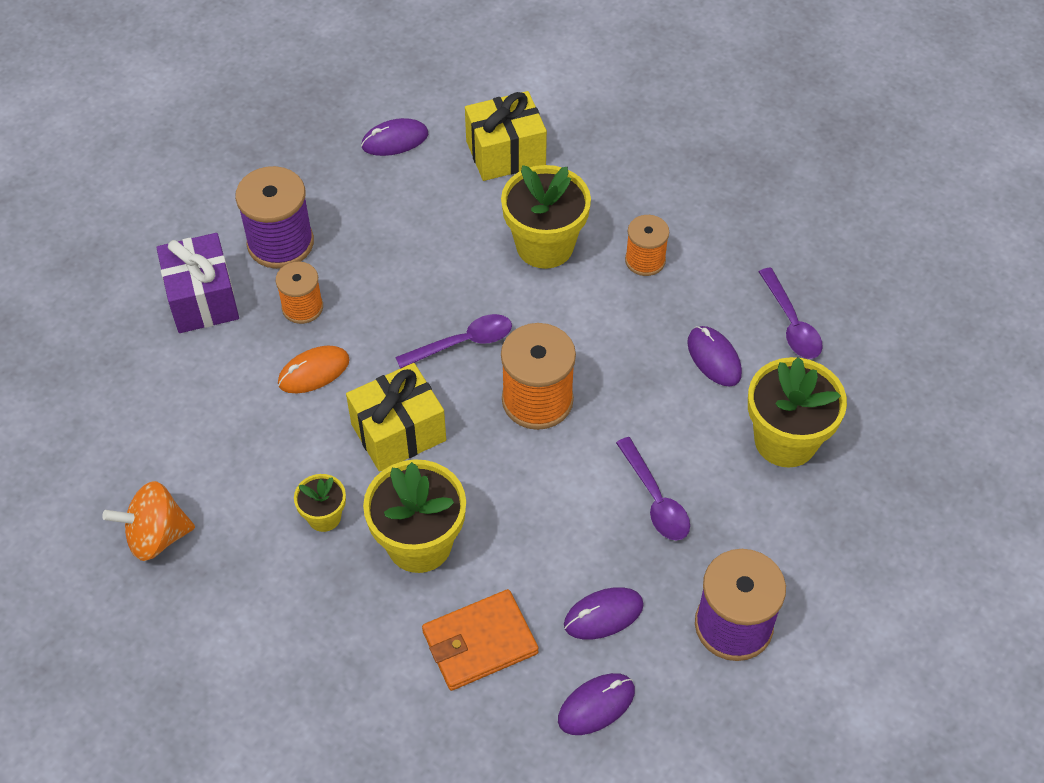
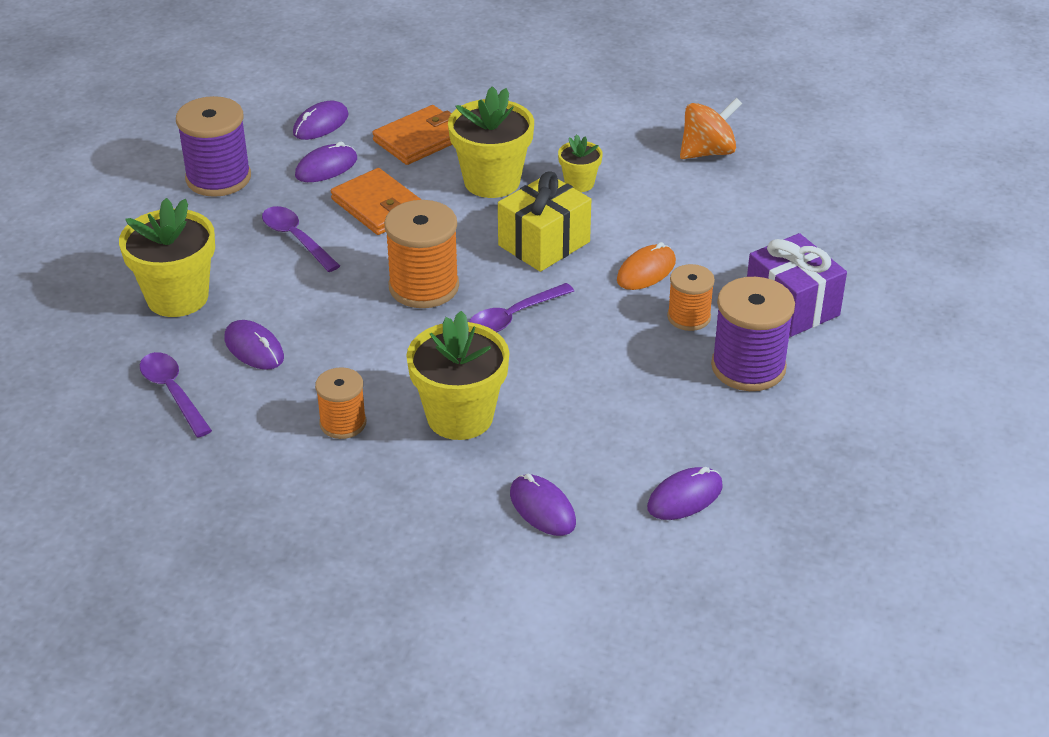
camera: 165 degrees right, 15 degrees down
yellow gift [465,91,547,181] -> purple mouse [510,474,576,536]
none -> orange wallet [331,168,422,235]

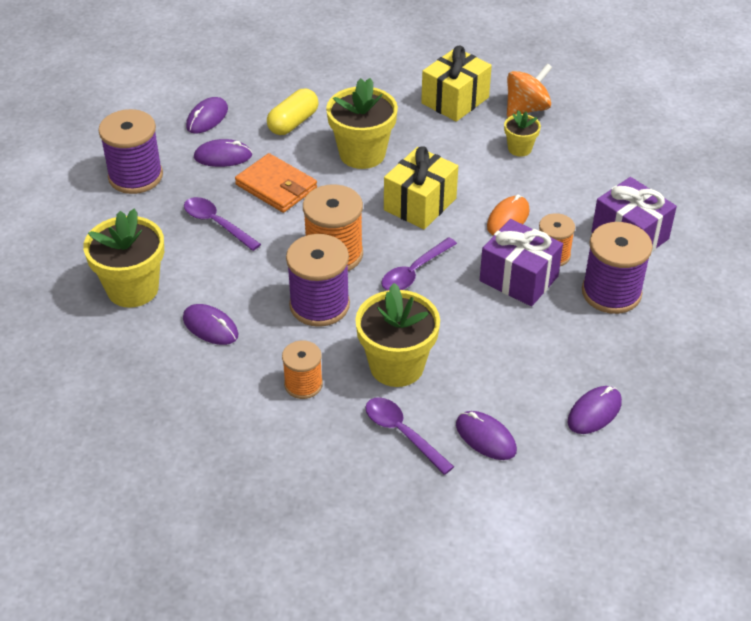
camera: 10 degrees left, 5 degrees up
purple spoon [140,352,212,438] -> purple spoon moved to [365,397,454,475]
purple mouse [295,142,357,182] -> purple mouse turned 45 degrees clockwise [194,139,252,167]
orange wallet [372,105,452,165] -> yellow capsule [267,89,319,135]
yellow flower pot [558,134,603,192] -> yellow flower pot moved to [504,110,541,157]
none -> purple spool [286,234,350,327]
none -> yellow gift [421,46,492,122]
none -> purple gift [480,219,563,306]

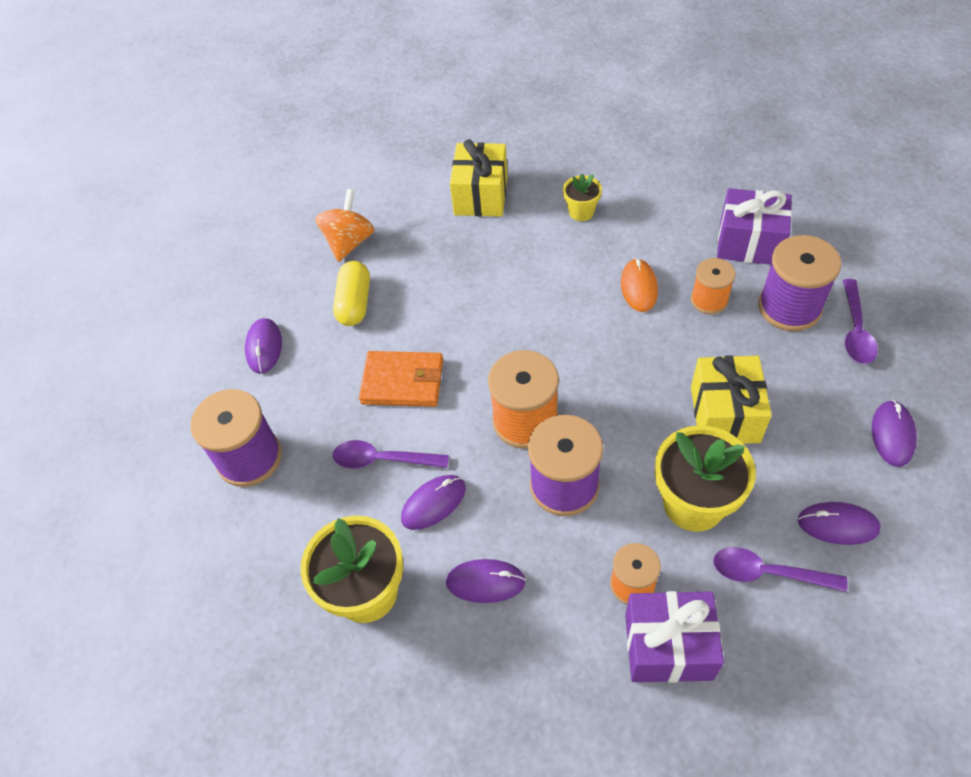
camera: 30 degrees left, 10 degrees up
purple mouse [194,139,252,167] -> purple mouse moved to [401,475,466,530]
yellow flower pot [326,78,398,169] -> none
purple spoon [381,237,457,291] -> purple spoon moved to [843,279,878,364]
yellow gift [384,146,458,229] -> yellow gift moved to [691,355,772,444]
purple gift [480,219,563,306] -> purple gift moved to [625,591,724,683]
orange spinning top [507,63,552,117] -> orange spinning top moved to [315,189,374,262]

